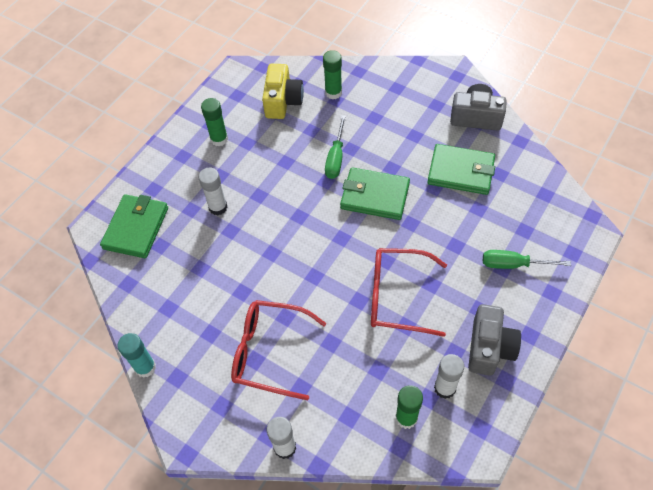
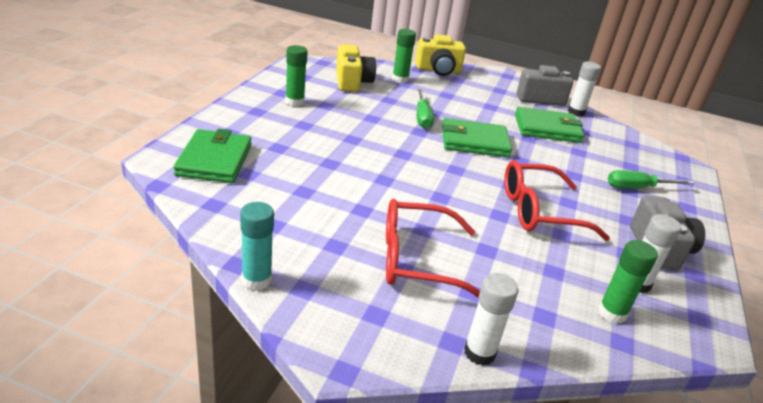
camera: 20 degrees left, 25 degrees down
white glue stick [199,167,227,215] -> white glue stick moved to [568,62,601,116]
none -> yellow camera [415,34,466,76]

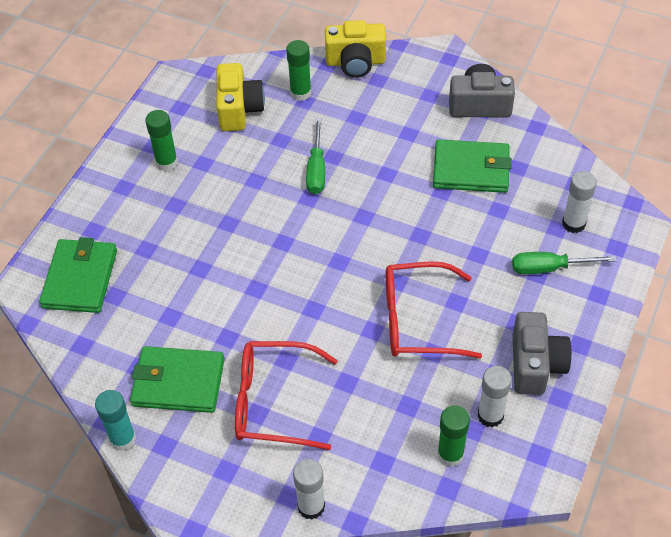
camera: 10 degrees right, 20 degrees up
green wallet [442,118,512,157] -> green wallet moved to [130,346,225,413]
white glue stick [568,62,601,116] -> white glue stick moved to [562,171,597,233]

